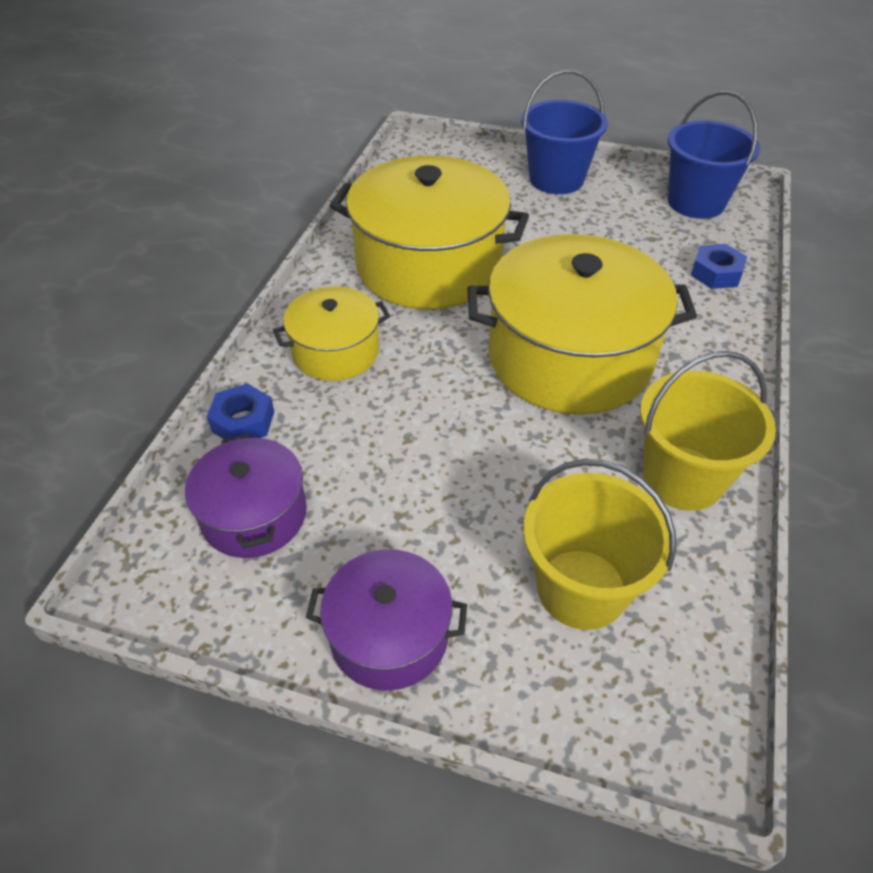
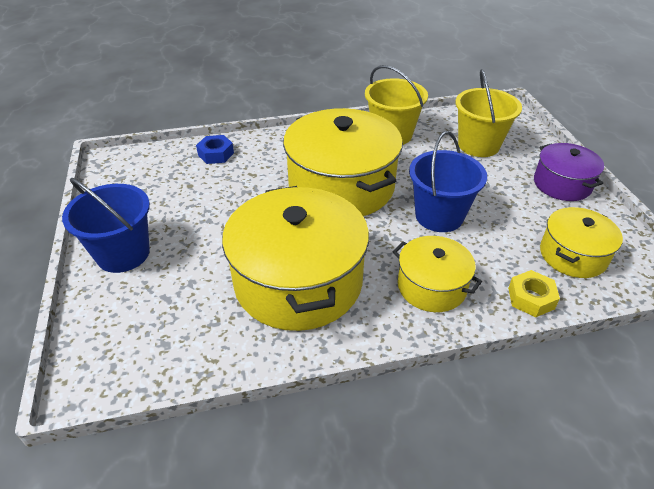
camera: 120 degrees left, 5 degrees down
purple pot [185,434,307,558] -> yellow pot [540,207,623,278]
blue nut [207,383,274,439] -> yellow nut [508,270,560,317]
blue bucket [668,91,760,219] -> blue bucket moved to [409,131,487,232]

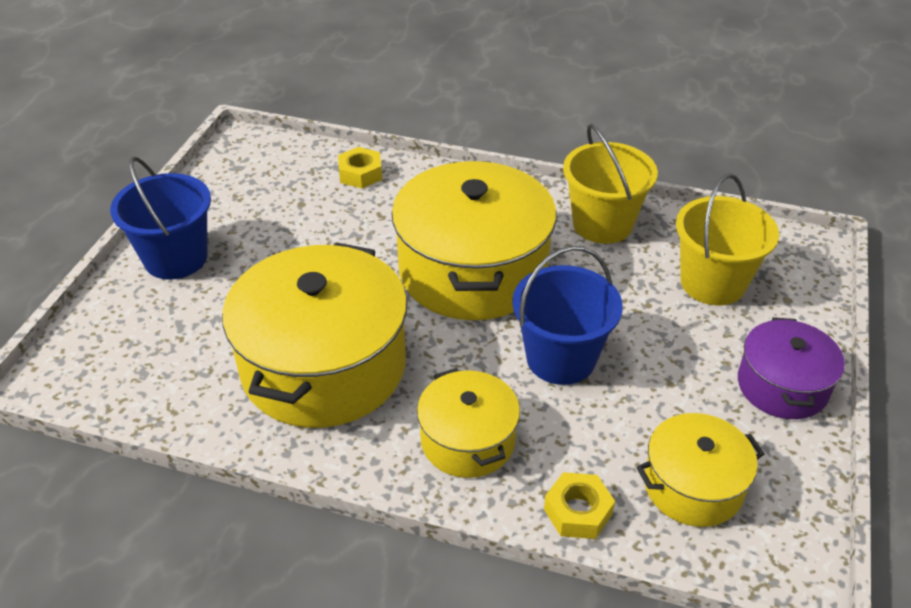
camera: 30 degrees right, 0 degrees up
blue nut [196,135,234,164] -> yellow nut [338,147,382,188]

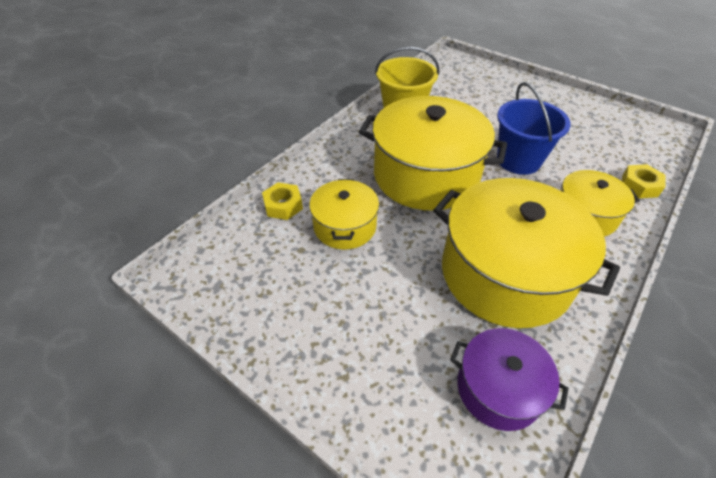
camera: 70 degrees left, 5 degrees up
blue bucket [110,157,211,279] -> none
yellow pot [636,413,764,527] -> yellow pot moved to [309,179,379,250]
yellow bucket [676,174,779,306] -> none
purple pot [738,317,845,419] -> purple pot moved to [450,328,569,431]

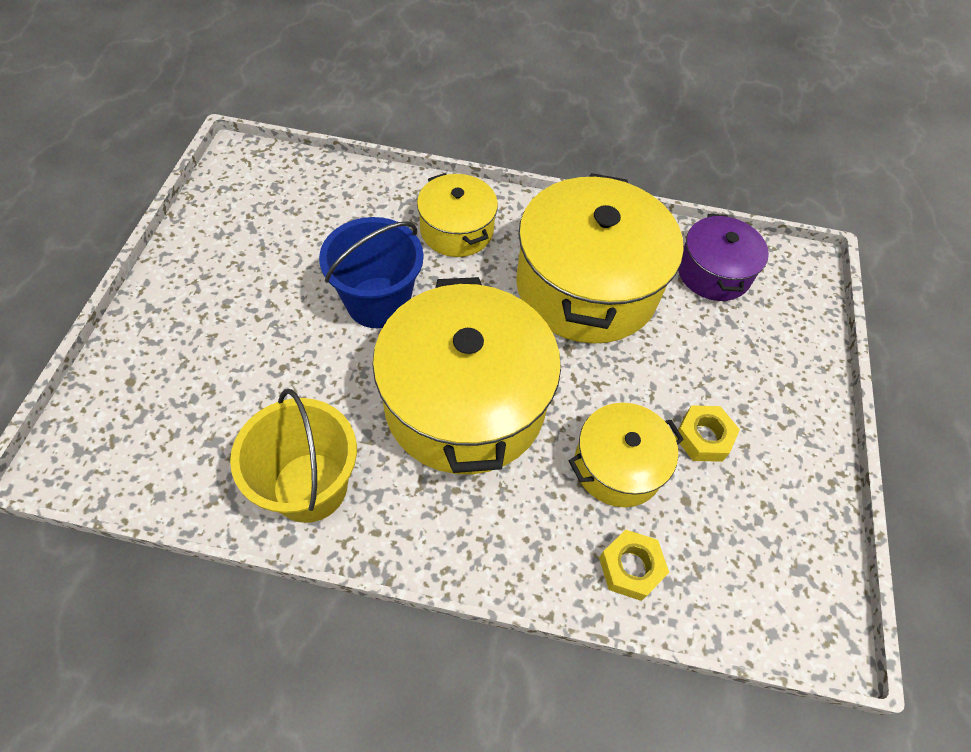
camera: 120 degrees left, 10 degrees up
yellow nut [622,164,666,198] -> yellow nut moved to [675,405,740,462]

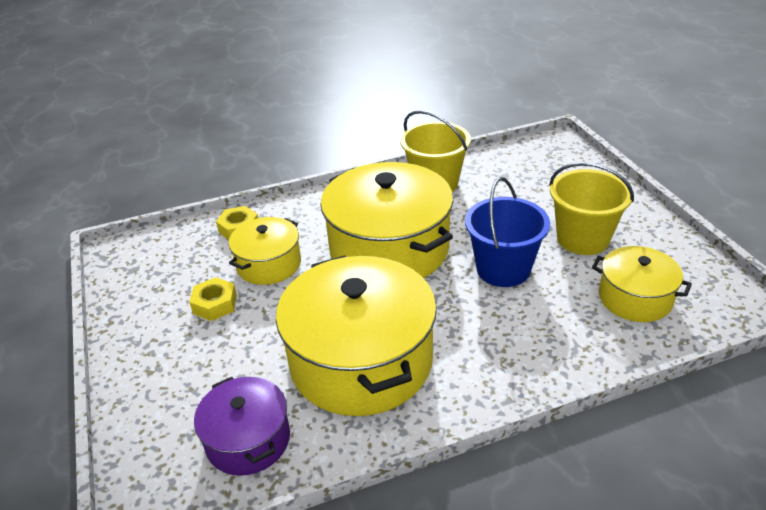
camera: 155 degrees right, 20 degrees down
yellow pot [417,173,498,257] -> yellow pot moved to [592,246,692,322]
none -> yellow bucket [549,162,634,255]

